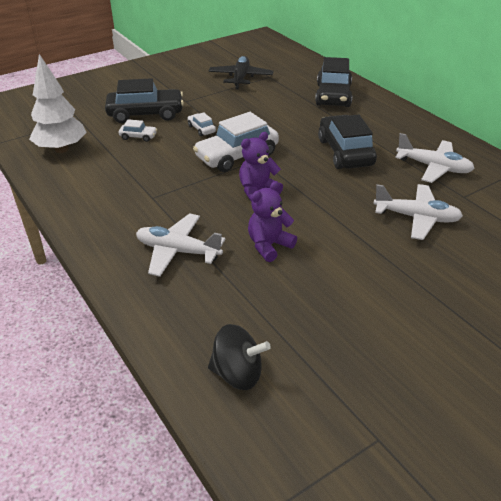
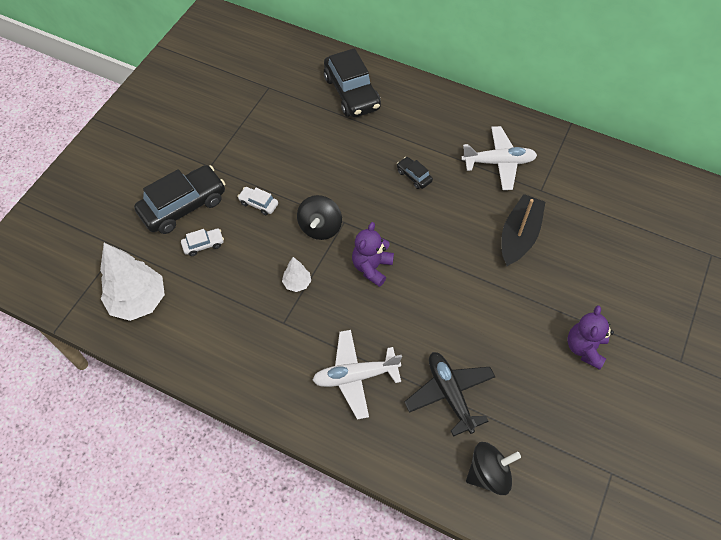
camera: 30 degrees left, 20 degrees up
white car [193,112,279,172] -> black spinning top [297,195,342,240]
black plane [209,56,273,90] -> black plane moved to [404,352,495,437]
purple teddy bear [248,181,297,262] -> purple teddy bear moved to [568,305,614,370]
black car [318,115,377,169] -> black car [397,157,433,189], size x0.46
white plane [373,184,463,240] -> black boat [501,194,545,266]
none -> white tree [282,257,311,292]

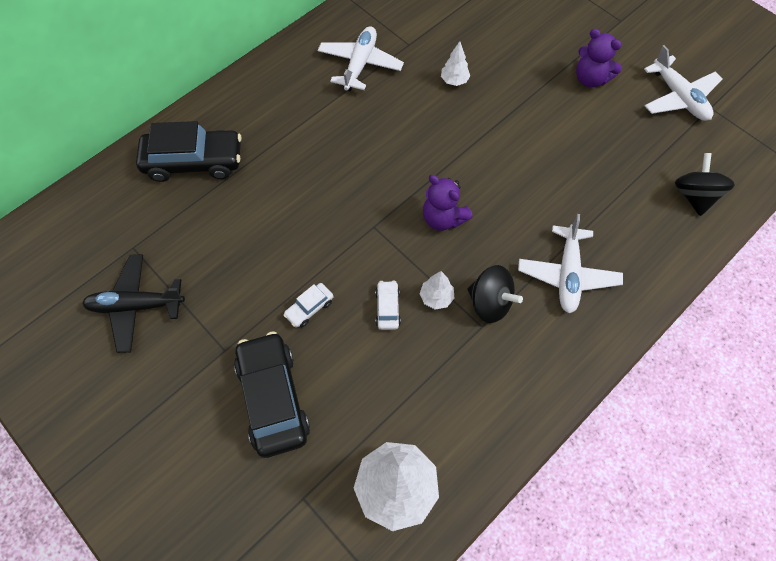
camera: 70 degrees left, 5 degrees up
white car [181,229,224,256] -> white car moved to [375,280,401,330]
black spinning top [297,195,342,240] -> black spinning top moved to [468,265,523,323]
black car [397,157,433,189] -> none
black plane [404,352,495,437] -> black plane moved to [82,254,185,353]
black boat [501,194,545,266] -> white tree [441,41,470,86]
none -> white plane [644,45,723,121]

